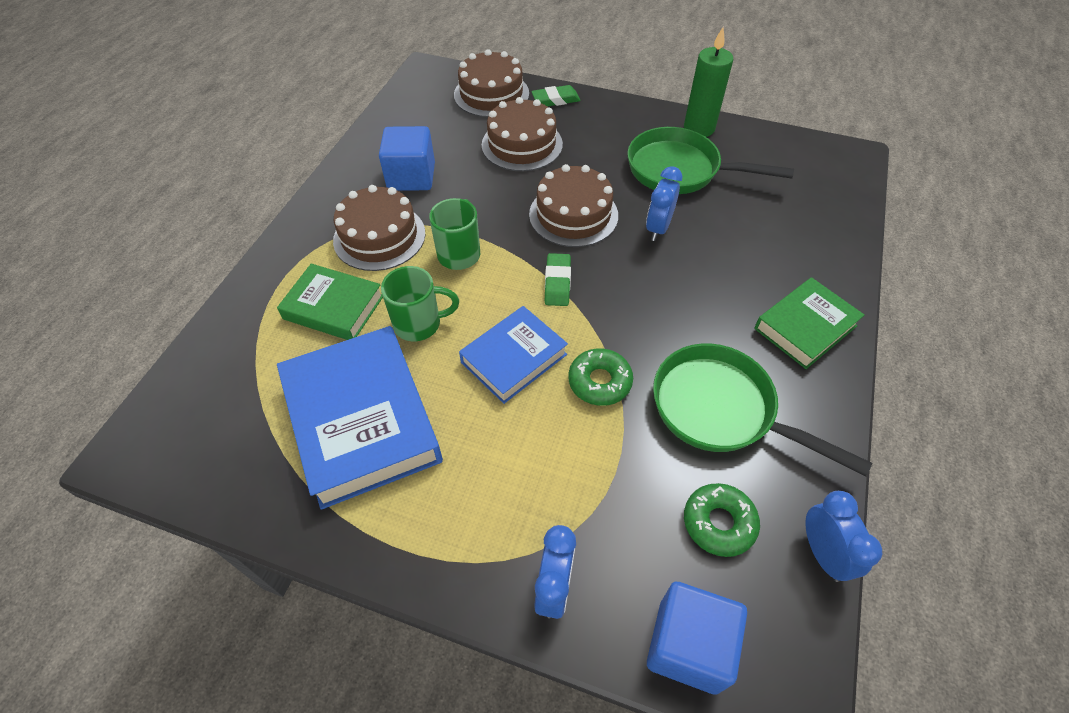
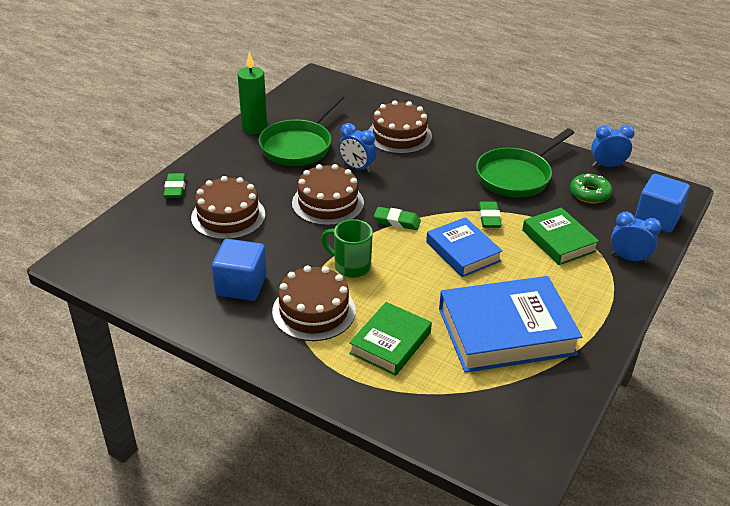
camera: 80 degrees left, 15 degrees down
green mug [381,266,459,341] -> none
brown cake [454,49,529,117] -> brown cake moved to [369,100,432,154]
green donut [568,348,633,406] -> green eraser [478,202,502,228]
green book [754,277,864,369] -> green book moved to [522,207,599,265]

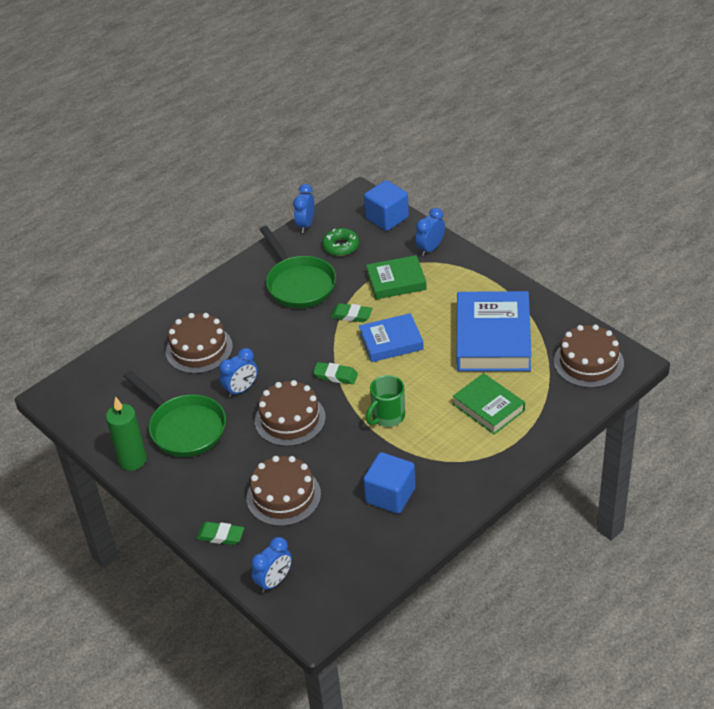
camera: 70 degrees left, 5 degrees up
brown cake [272,265,356,341] -> brown cake moved to [554,324,624,388]
green eraser [374,207,421,230] -> green eraser turned 75 degrees clockwise [313,362,358,384]
none -> blue clock [251,537,292,593]

